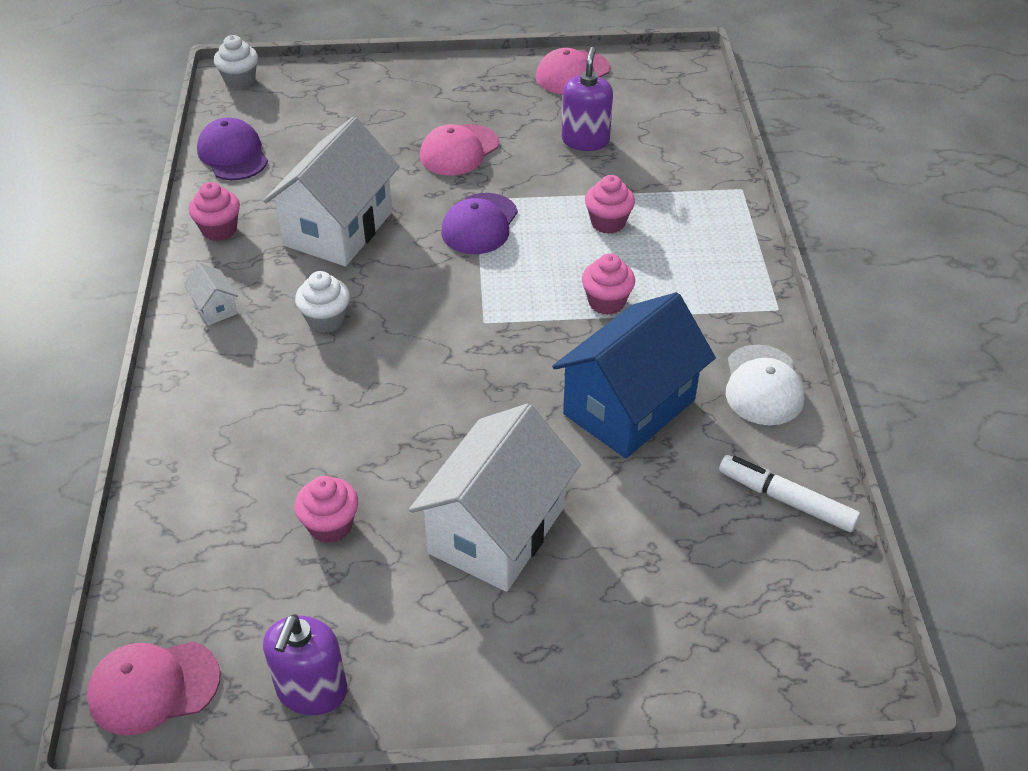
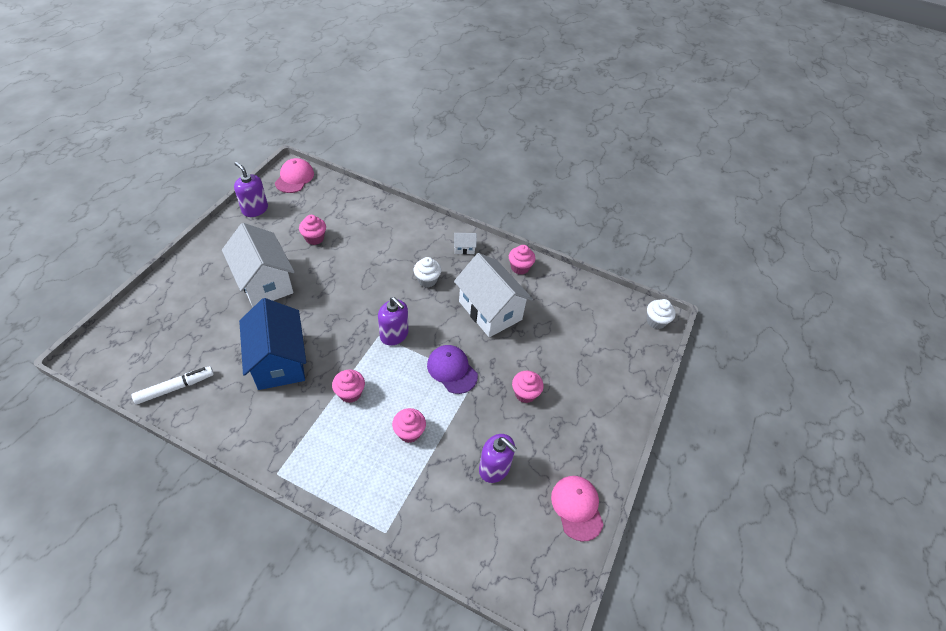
camera: 115 degrees right, 5 degrees up
purple cap [197,118,268,180] -> none
pink cap [420,124,499,176] -> pink cupcake [512,371,544,403]
white cap [726,345,804,425] -> none
none -> purple soap dispenser [378,297,409,346]

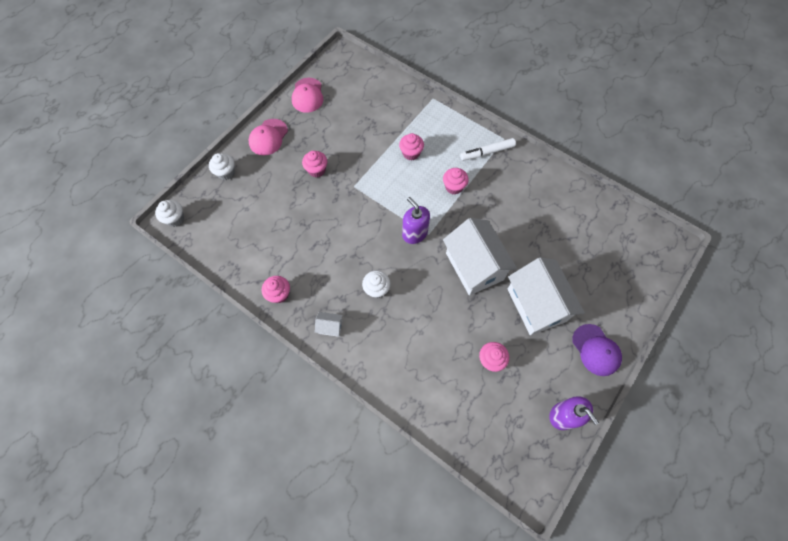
camera: 165 degrees left, 15 degrees up
white marker [132,366,214,404] -> white marker moved to [460,138,516,161]
blue house [239,298,306,390] -> none
pink cap [275,158,314,193] -> pink cap moved to [249,119,288,155]
purple cap [427,345,478,394] -> purple cap moved to [572,324,622,376]
white house [454,253,533,337] -> white house moved to [443,218,517,296]
purple soap dispenser [479,434,517,483] -> none
none -> white cupcake [209,153,235,180]

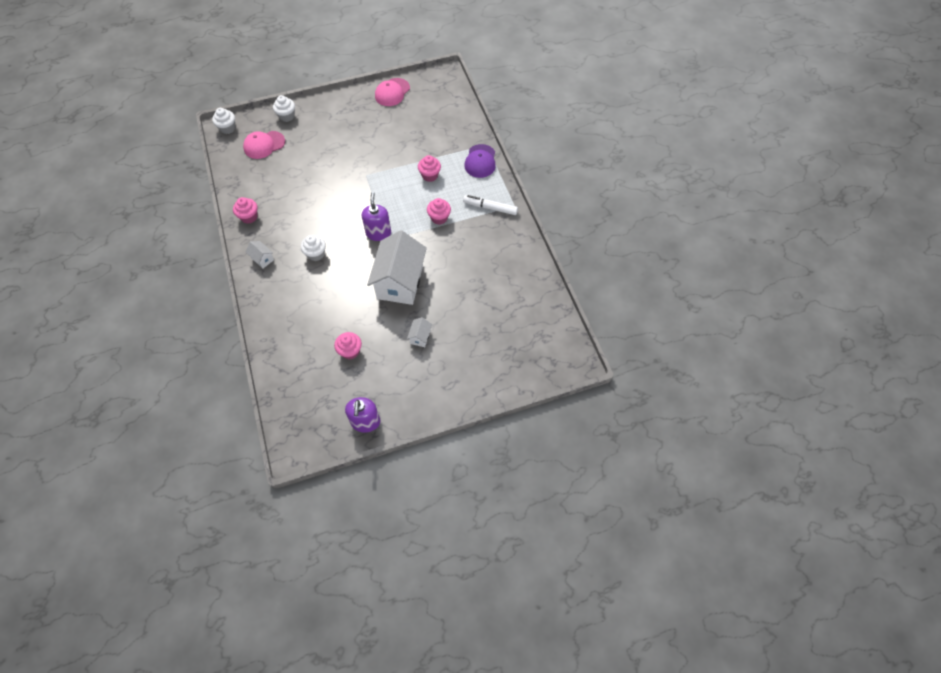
camera: 35 degrees right, 5 degrees down
pink cap [249,119,288,155] -> pink cap moved to [243,131,285,159]
pink cupcake [302,151,327,178] -> none
white house [508,257,585,335] -> white house [407,317,432,347], size x0.40
purple cap [572,324,622,376] -> purple cap moved to [464,144,496,178]

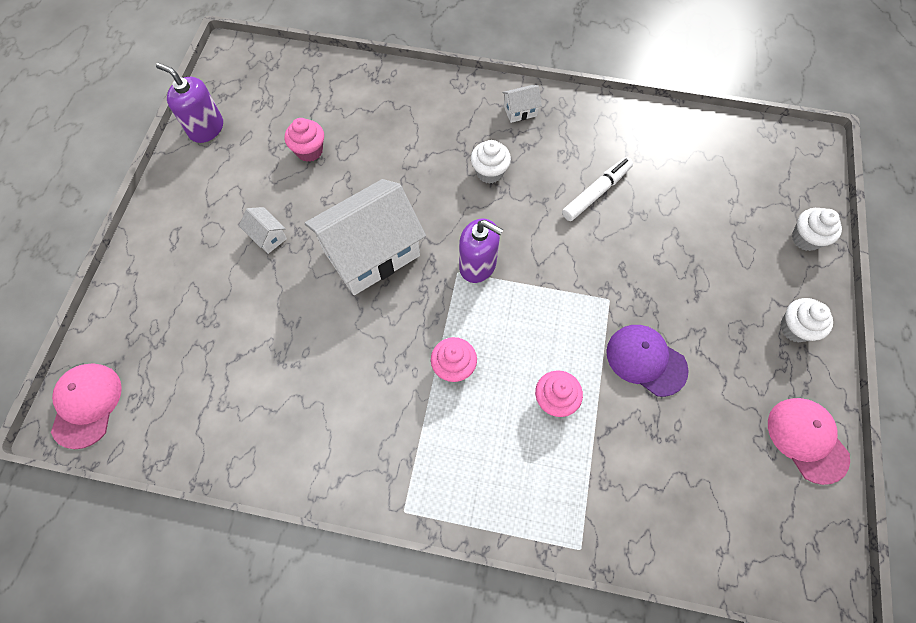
camera: 120 degrees right, 5 degrees up
white cupcake [212,108,235,134] -> white cupcake moved to [780,298,833,342]
pink cupcake [233,197,258,224] -> none
pink cap [243,131,285,159] -> pink cap moved to [51,363,122,449]
white house [367,230,427,305] -> white house turned 75 degrees counterclockwise [305,179,426,295]
white marker [463,195,518,215] -> white marker moved to [562,157,633,221]
purple cap [464,144,496,178] -> purple cap moved to [606,325,689,397]

